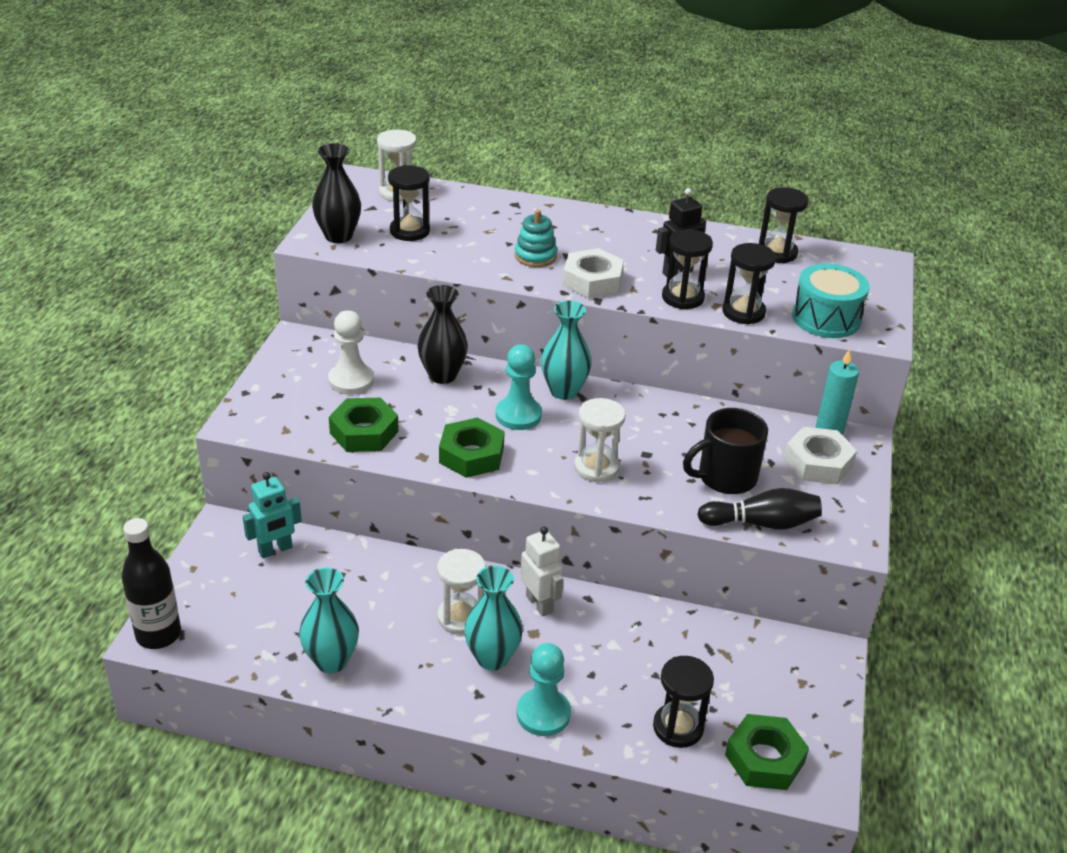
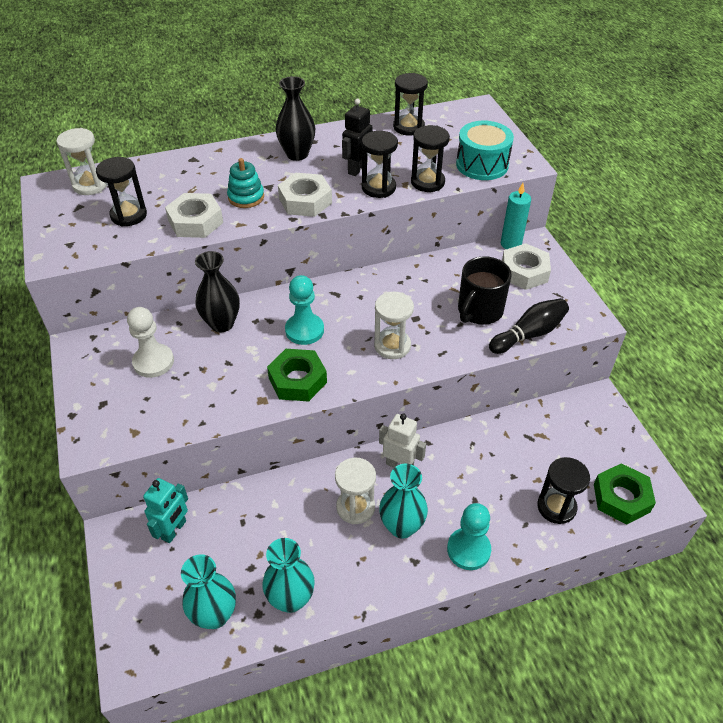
camera: 30 degrees left, 10 degrees up
black bottle [122,518,181,649] -> none
black vase [312,143,361,243] -> black vase moved to [276,76,315,161]
green nut [329,398,399,452] -> none
turquoise vase [541,300,592,400] -> turquoise vase moved to [181,554,236,629]
none -> white nut [165,193,223,238]

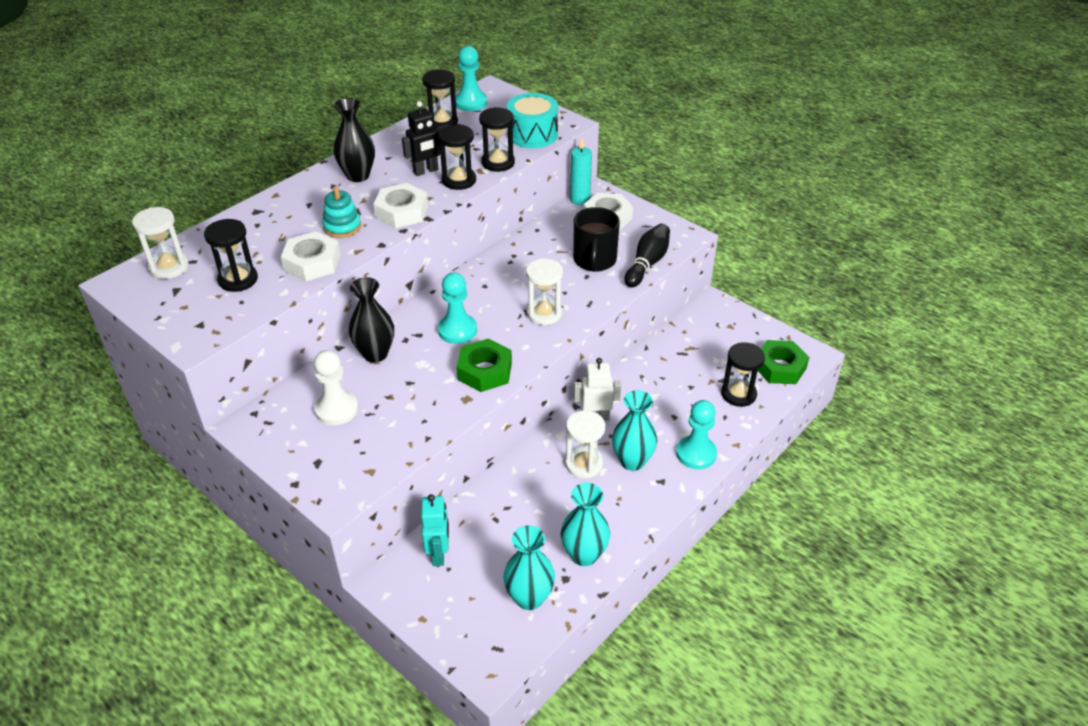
camera: 30 degrees left, 5 degrees down
black robot [342,99,373,176] -> black robot turned 120 degrees counterclockwise [402,101,442,176]
none -> turquoise pawn [455,46,487,111]

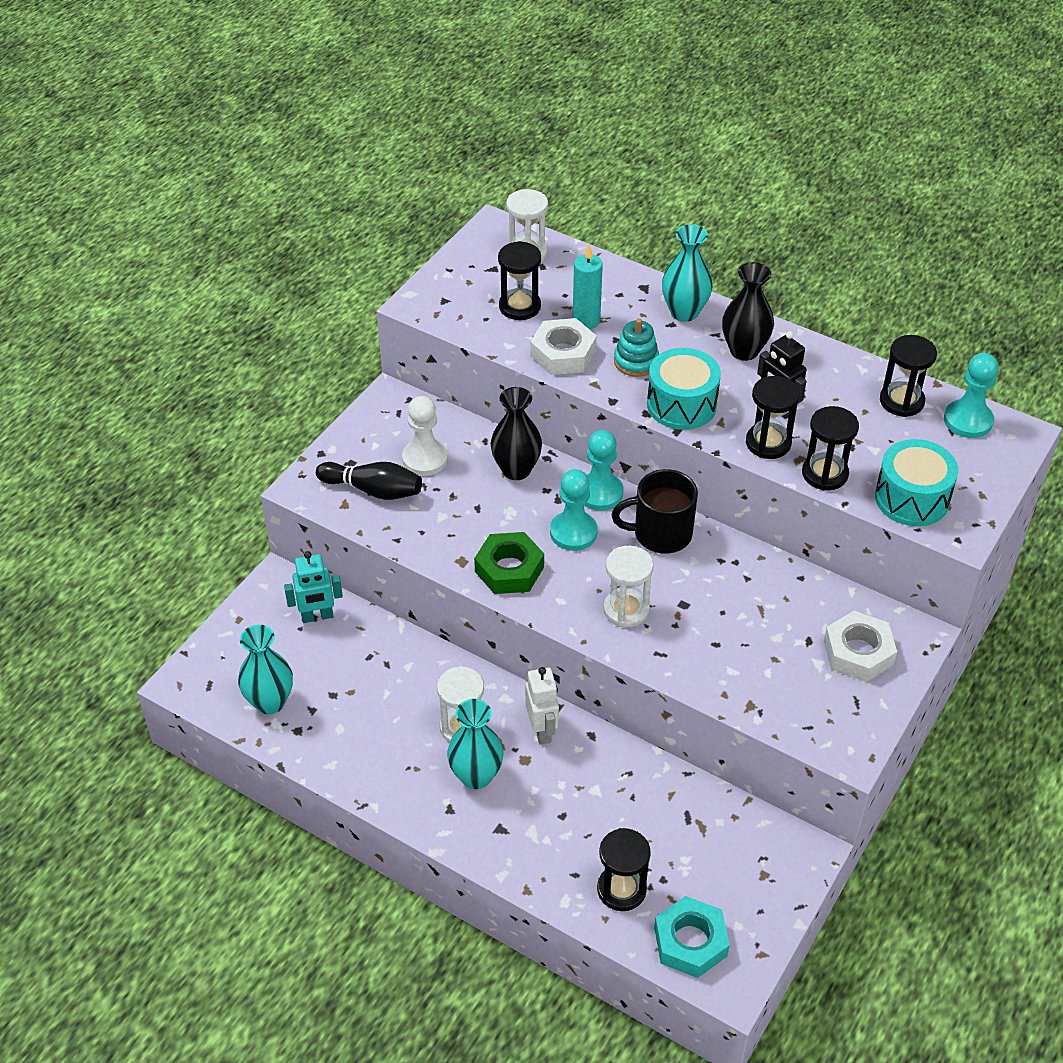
camera: 80 degrees right, 5 degrees up
white nut [373,183,428,228] -> turquoise drum [647,348,721,430]
turquoise vase [561,483,610,566] -> turquoise vase moved to [662,224,713,322]
turquoise candle [570,138,592,205] -> turquoise candle moved to [573,245,603,329]
black mug [573,207,620,272] -> black mug moved to [611,469,698,554]
black bowling pin [625,224,670,288] -> black bowling pin moved to [316,462,422,500]
turquoise pawn [676,400,717,469] -> turquoise pawn moved to [583,430,623,511]
green nut [758,340,809,384] -> turquoise nut [654,896,730,978]

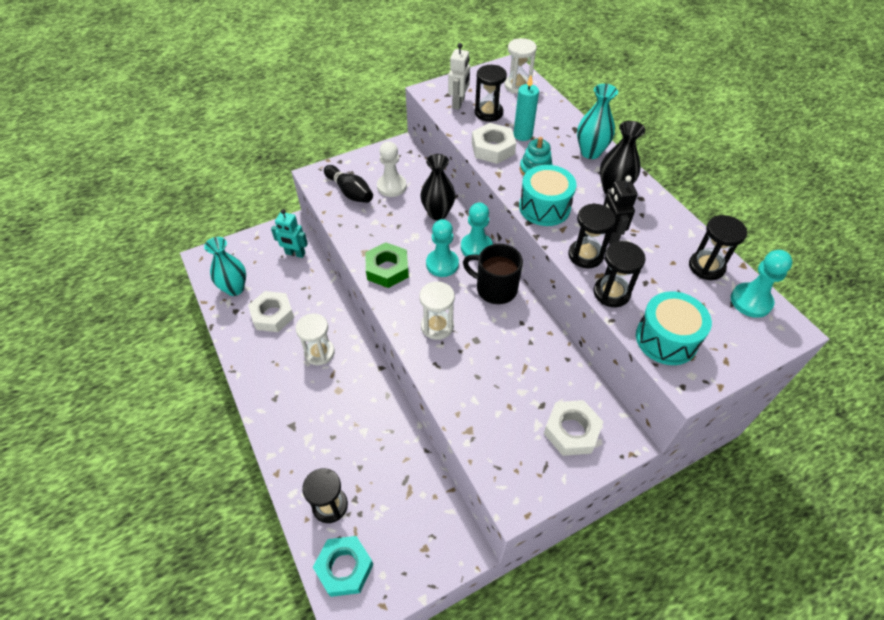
camera: 30 degrees right, 5 degrees up
turquoise vase [447,699,503,789] -> none
white robot [525,667,559,745] -> white robot moved to [448,43,470,110]
none -> white nut [248,291,294,332]

